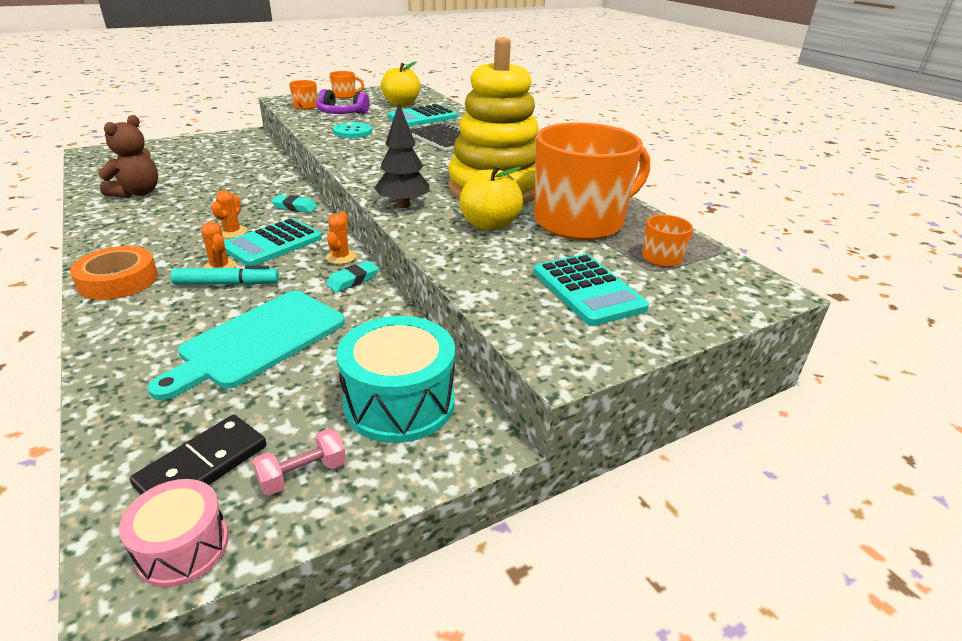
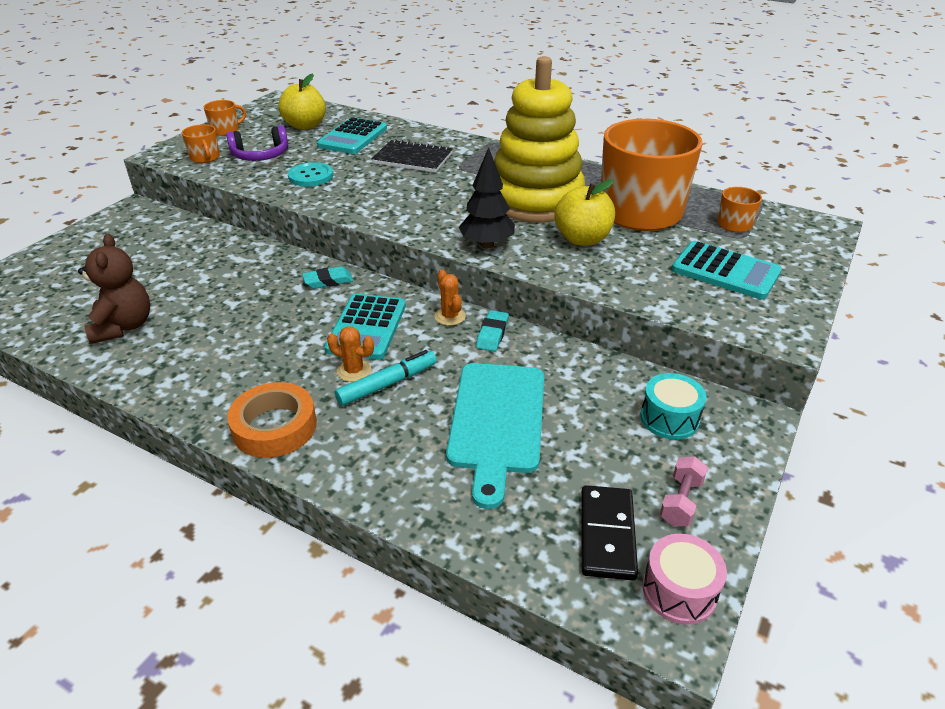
camera: 30 degrees left, 5 degrees up
orange cactus [211,190,247,238] -> none
turquoise drum [337,316,455,443] -> turquoise drum [640,373,706,440], size x0.59

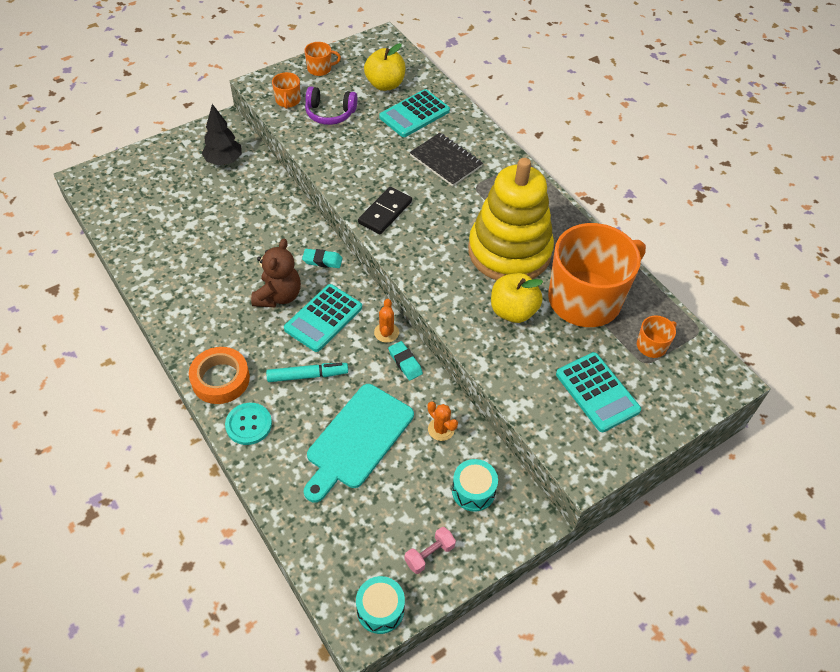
camera: 25 degrees right, 15 degrees up
brown teddy bear [78,234,150,344] -> brown teddy bear moved to [251,238,301,307]
turquoise button [288,162,333,186] -> turquoise button moved to [225,403,272,445]
orange cactus [327,326,374,382] -> orange cactus moved to [428,401,458,441]
black tree [459,147,515,248] -> black tree moved to [202,104,242,165]
turquoise eraser [476,310,509,351] -> turquoise eraser turned 75 degrees counterclockwise [388,341,423,380]
black domino [581,485,638,581] -> black domino moved to [358,187,412,234]
pink drum [642,534,727,625] -> turquoise drum [356,576,405,634]

